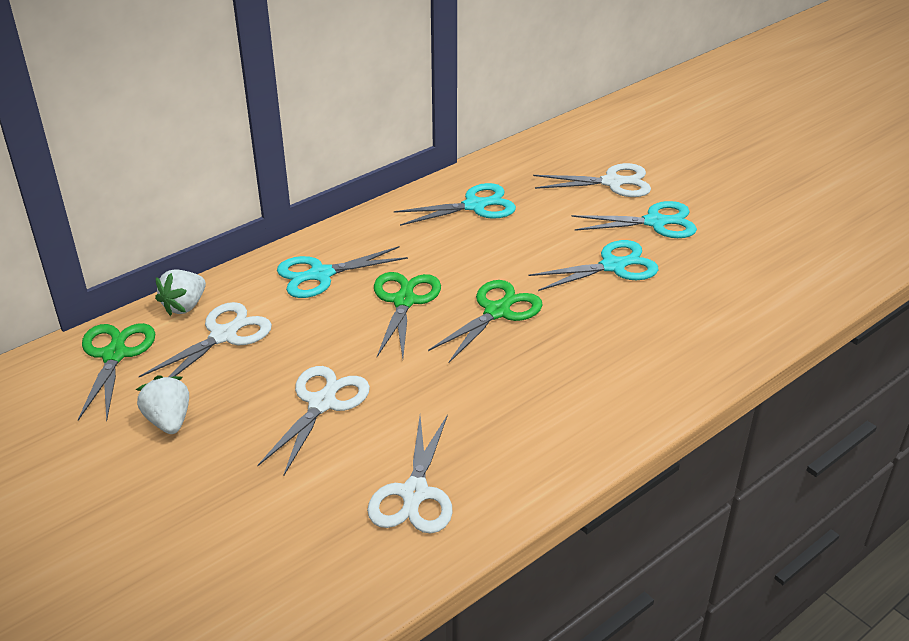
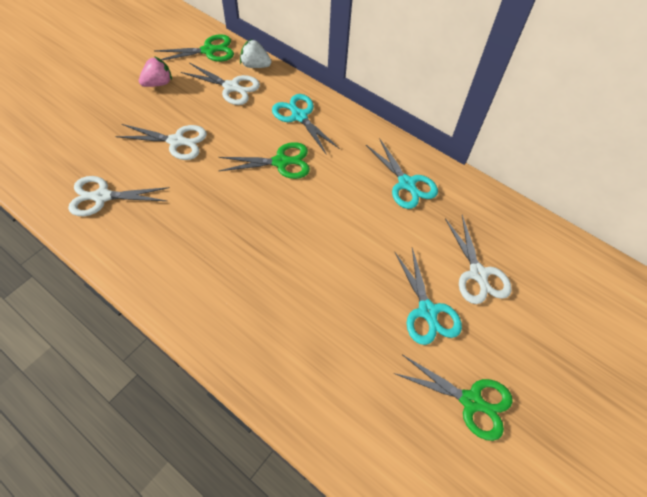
camera: 75 degrees right, 20 degrees up
white strawberry [136,375,189,434] -> pink strawberry [139,56,172,87]
green scissors [428,280,542,364] -> green scissors moved to [394,355,513,441]
turquoise scissors [528,240,659,291] -> none

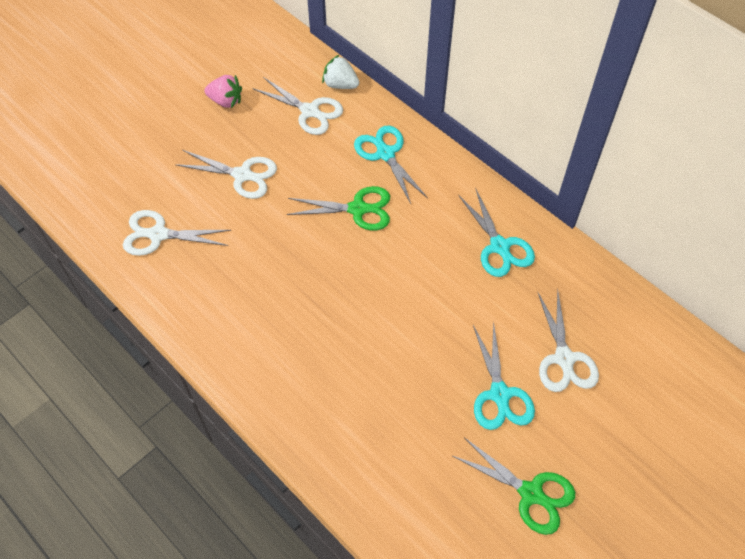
camera: 10 degrees right, 0 degrees up
pink strawberry [139,56,172,87] -> pink strawberry turned 45 degrees clockwise [204,75,242,108]
green scissors [155,34,234,61] -> none

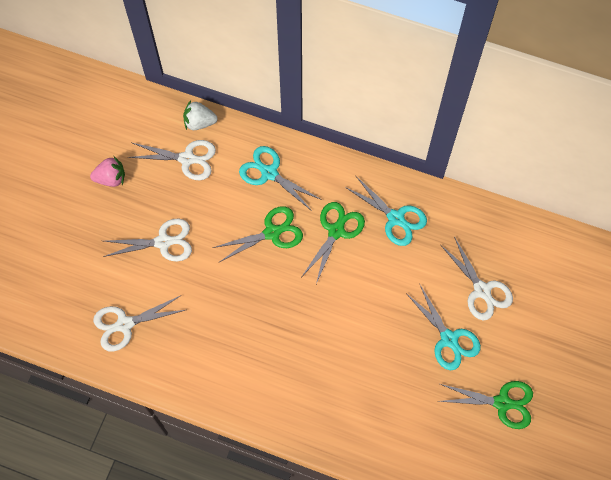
camera: 25 degrees left, 10 degrees up
none -> green scissors [302,202,365,284]

